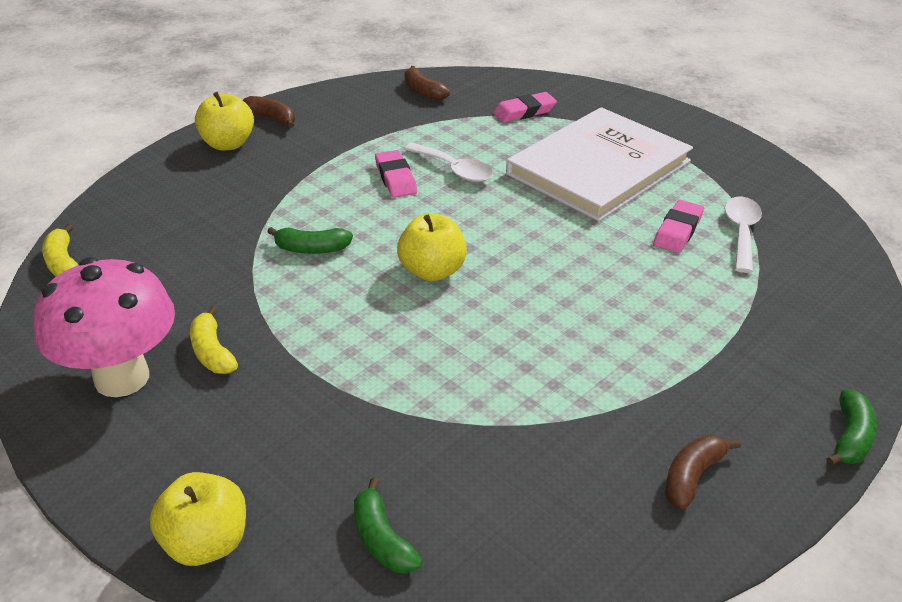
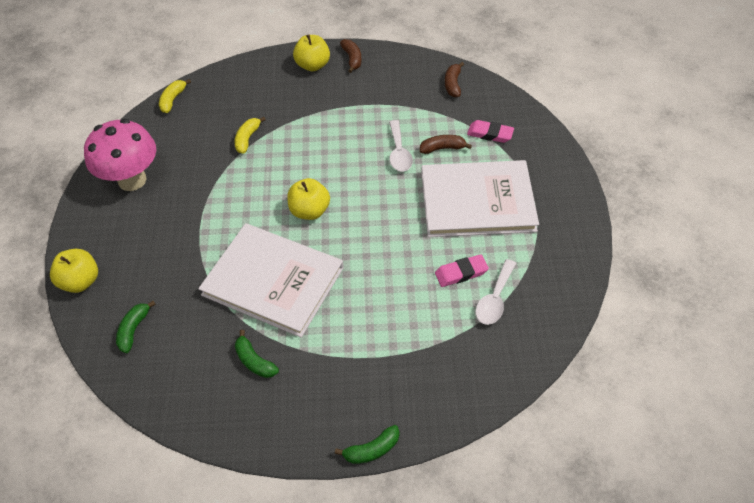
camera: 45 degrees right, 15 degrees up
yellow banana [190,306,238,374] -> yellow banana moved to [235,117,266,154]
green banana [267,227,353,254] -> green banana moved to [235,330,279,378]
pink eraser [375,150,417,198] -> none
brown banana [665,435,741,509] -> brown banana moved to [420,135,472,154]
white spoon [724,197,762,273] -> white spoon turned 150 degrees clockwise [476,259,516,325]
none -> white book [198,223,344,337]

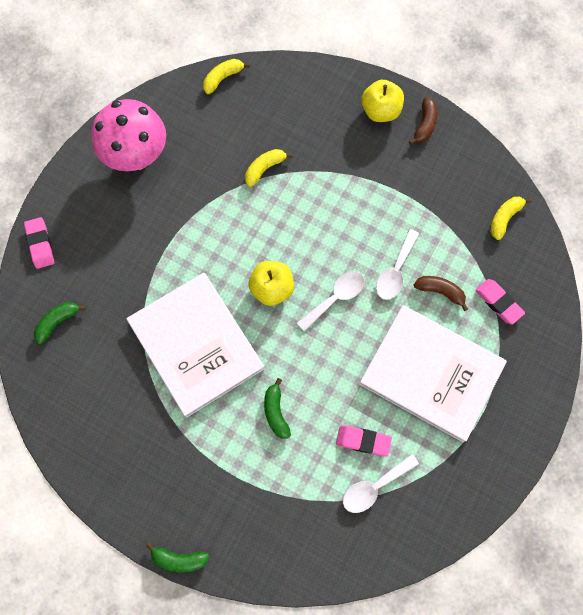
camera: 30 degrees right, 20 degrees up
yellow apple [50,249,98,293] -> pink eraser [24,217,54,269]
green banana [235,330,279,378] -> green banana moved to [264,378,291,439]
brown banana [445,62,464,97] -> yellow banana [490,197,532,240]
none -> white spoon [297,271,365,331]

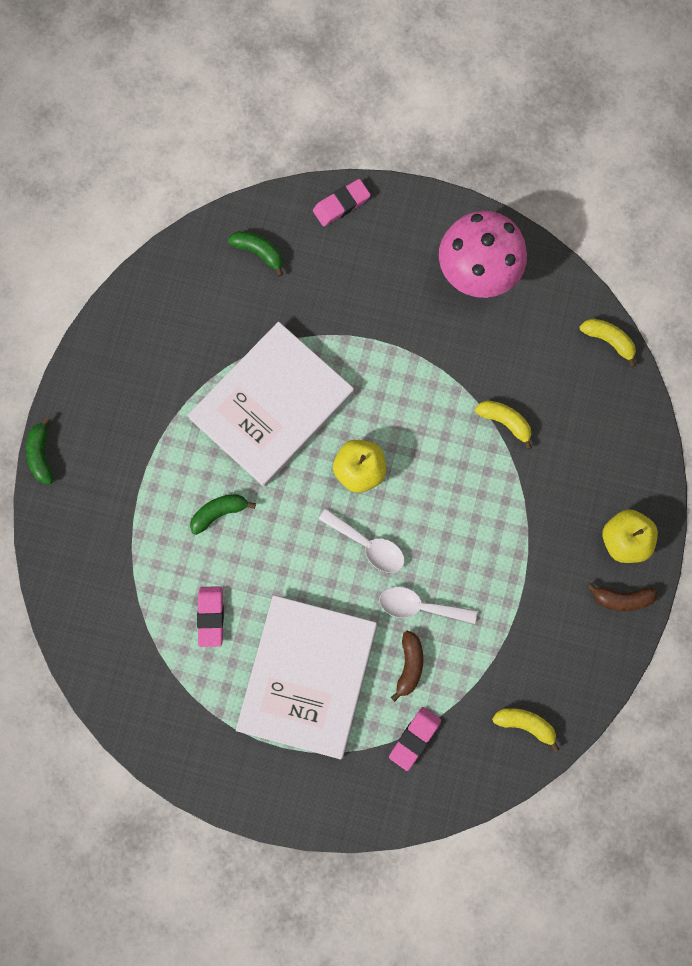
camera: 75 degrees right, 5 degrees up
white spoon [343,454,419,513] -> none

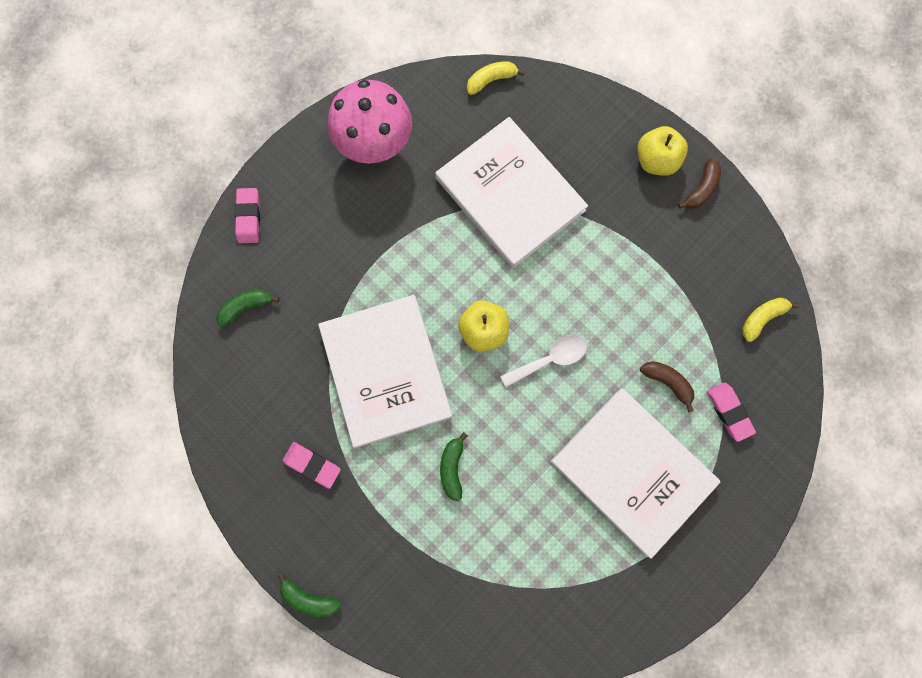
camera: 60 degrees left, 0 degrees up
pink eraser [197,586,224,647] -> pink eraser moved to [282,442,341,489]
white spoon [379,587,477,624] -> none
yellow banana [475,401,532,450] -> white book [435,117,588,268]

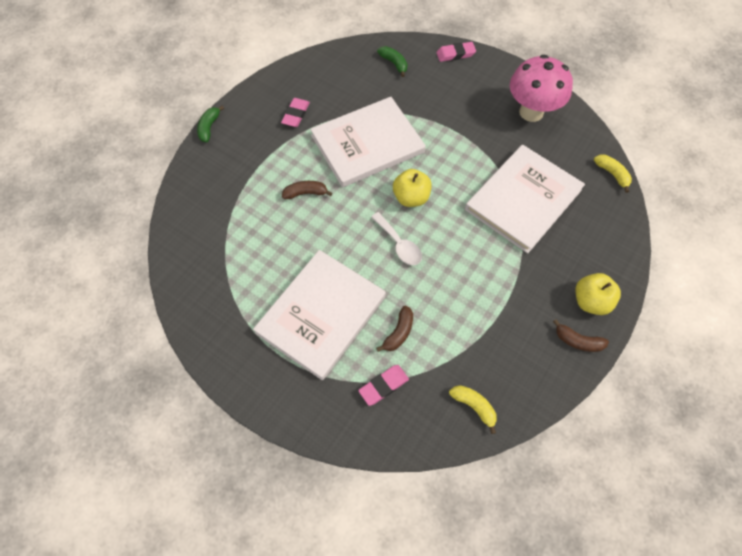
camera: 80 degrees right, 15 degrees down
green banana [440,432,468,501] -> brown banana [282,181,332,199]

